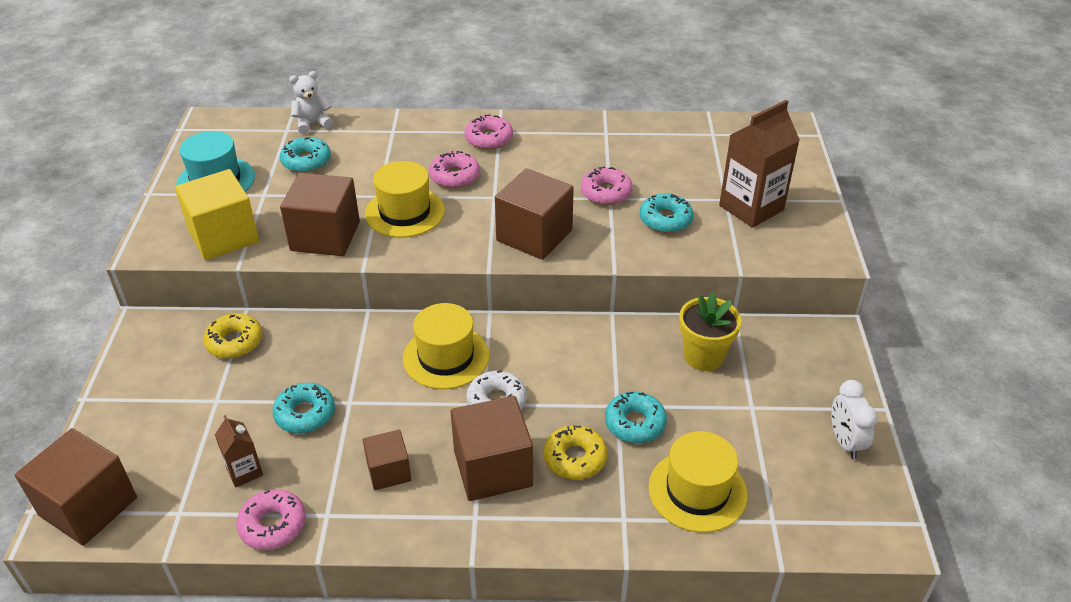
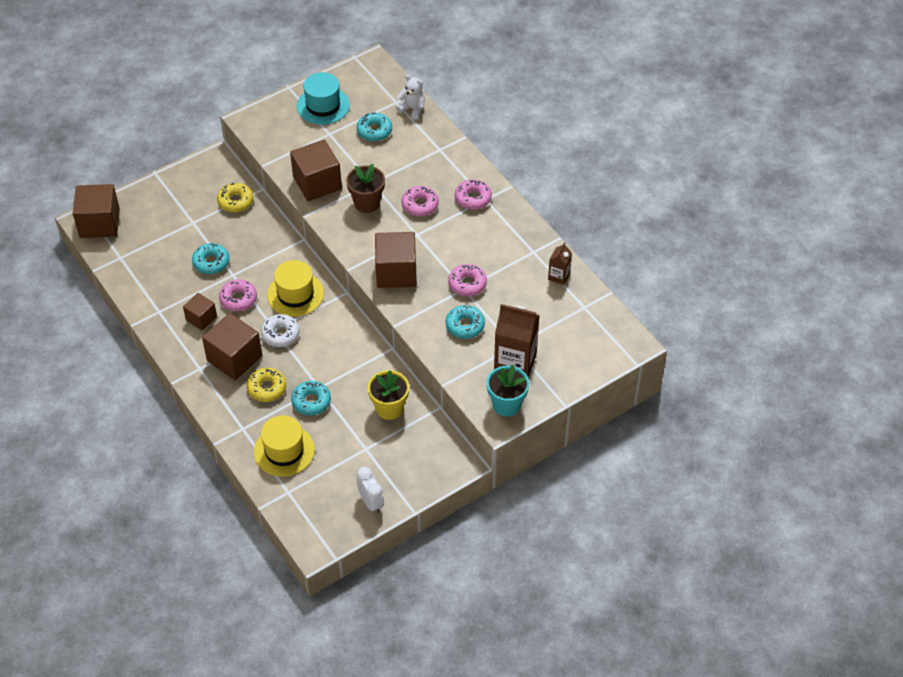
camera: 55 degrees right, 10 degrees up
yellow cube [175,169,259,260] -> none
brown carton [215,415,263,487] -> brown carton moved to [548,242,572,285]
pink donut [236,489,306,550] -> pink donut moved to [219,279,257,311]
yellow hat [365,161,445,237] -> brown flower pot [346,164,385,213]
white clock [831,380,878,459] -> white clock turned 105 degrees clockwise [356,467,384,514]
none -> turquoise flower pot [487,365,529,417]

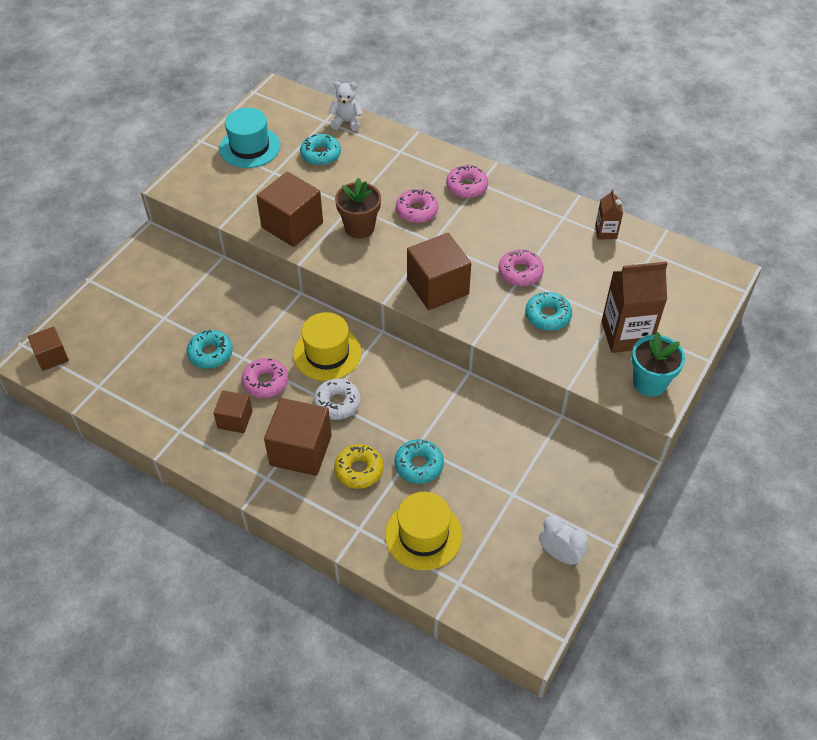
camera: 25 degrees left, 0 degrees up
brown cube [73,184,120,238] -> brown cube [28,326,69,371], size x0.58
yellow donut [217,183,253,212] -> none
yellow flower pot [368,370,409,420] -> none

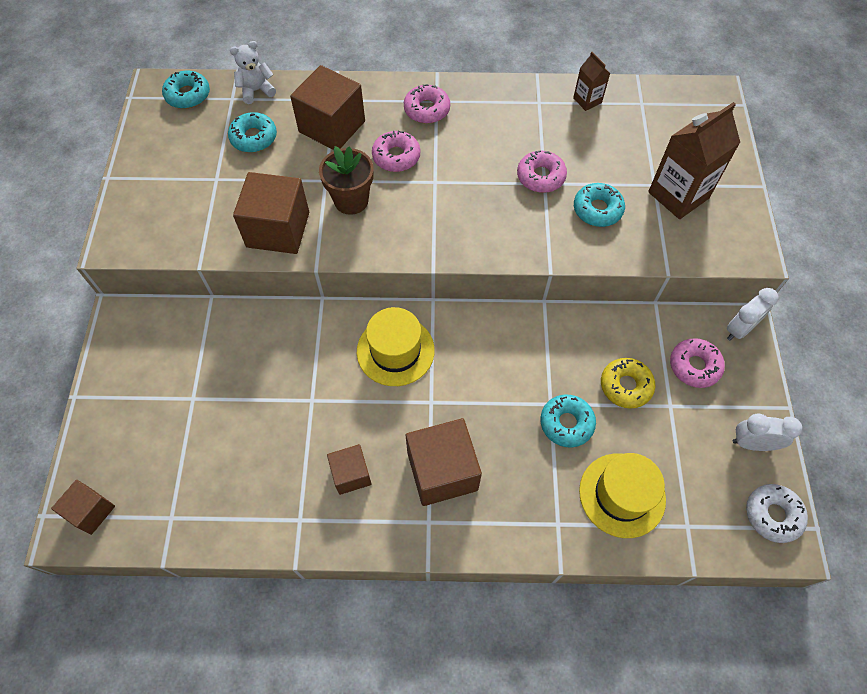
camera: 30 degrees left, 10 degrees up
turquoise donut [186,330,233,369] -> turquoise donut moved to [162,71,210,109]
turquoise hat [219,108,280,168] -> none
pink donut [242,358,288,398] -> pink donut moved to [670,338,725,388]
white donut [313,379,361,420] -> white donut moved to [746,484,808,543]
yellow donut [334,444,384,489] -> yellow donut moved to [601,358,655,409]
brown cube [407,233,471,310] -> brown cube moved to [290,65,365,149]
turquoise flower pot [632,332,685,397] -> none
none -> white clock [727,288,778,340]

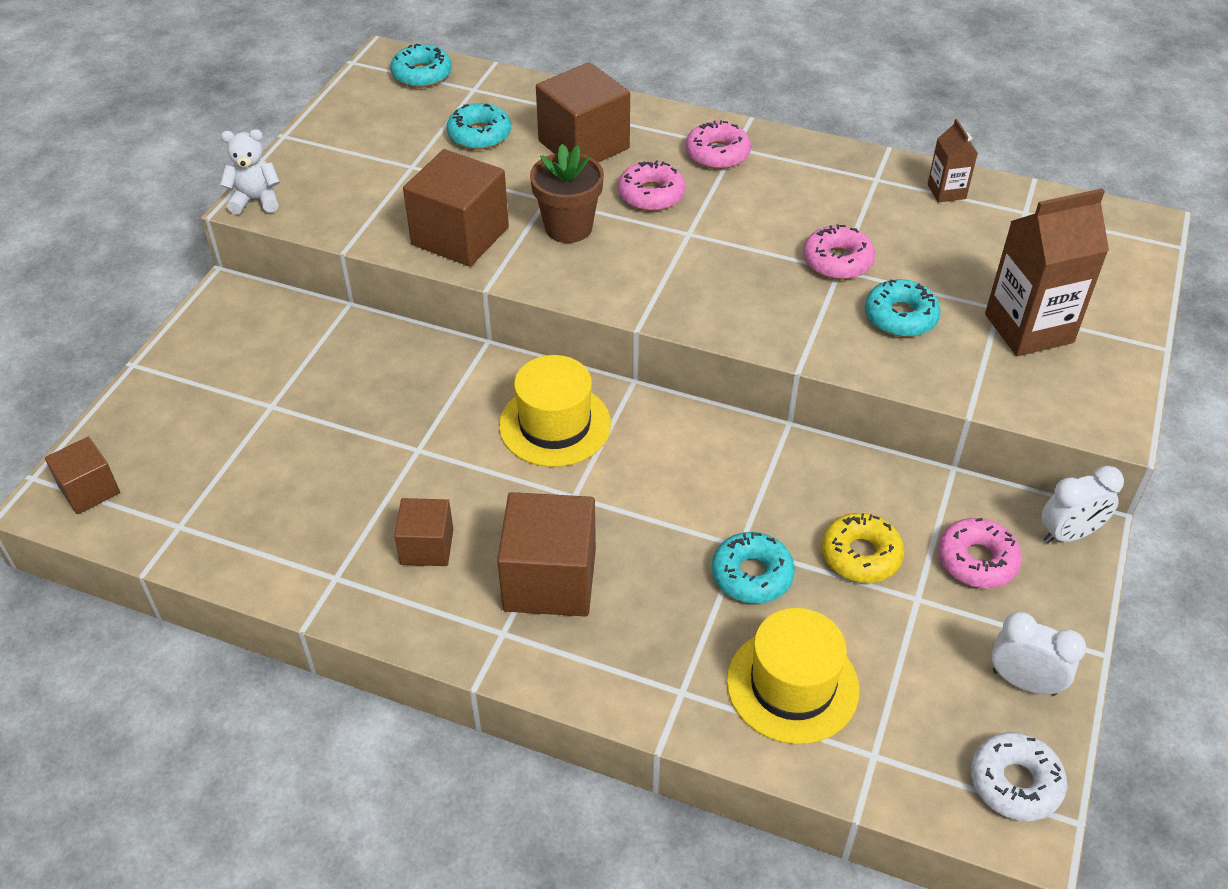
camera: 20 degrees right, 15 degrees down
white teddy bear [230,41,276,104] -> white teddy bear moved to [220,129,280,214]

